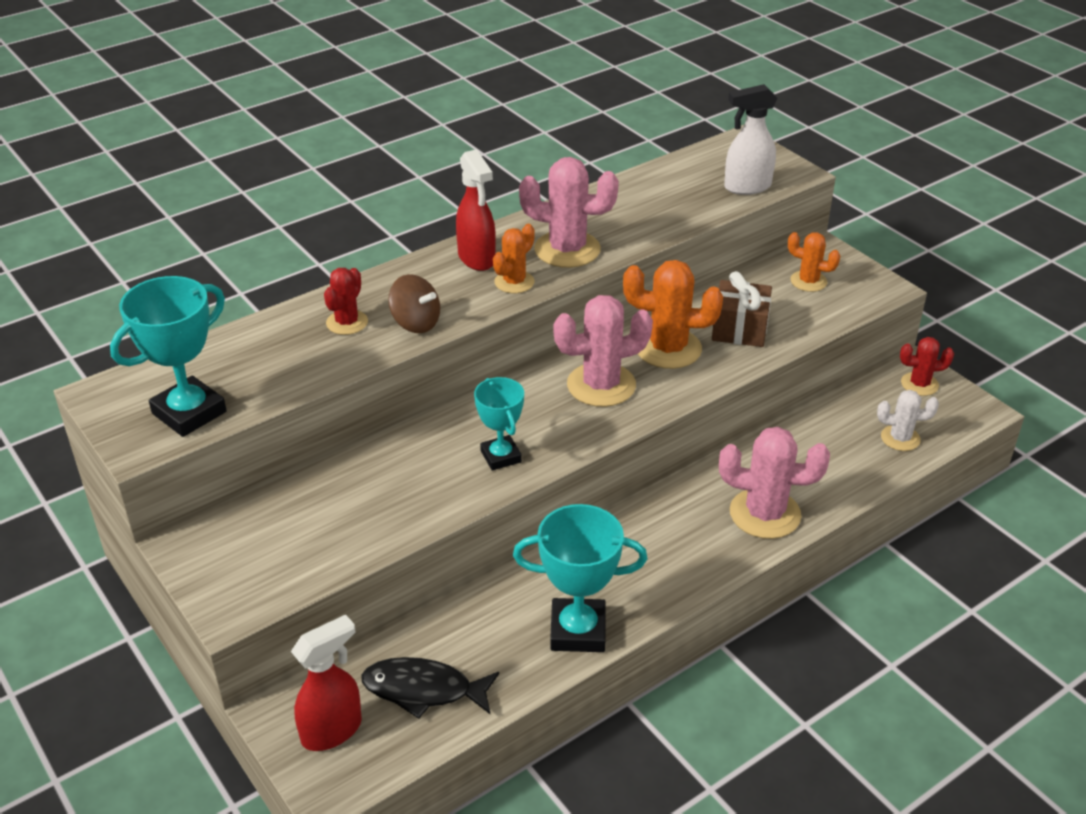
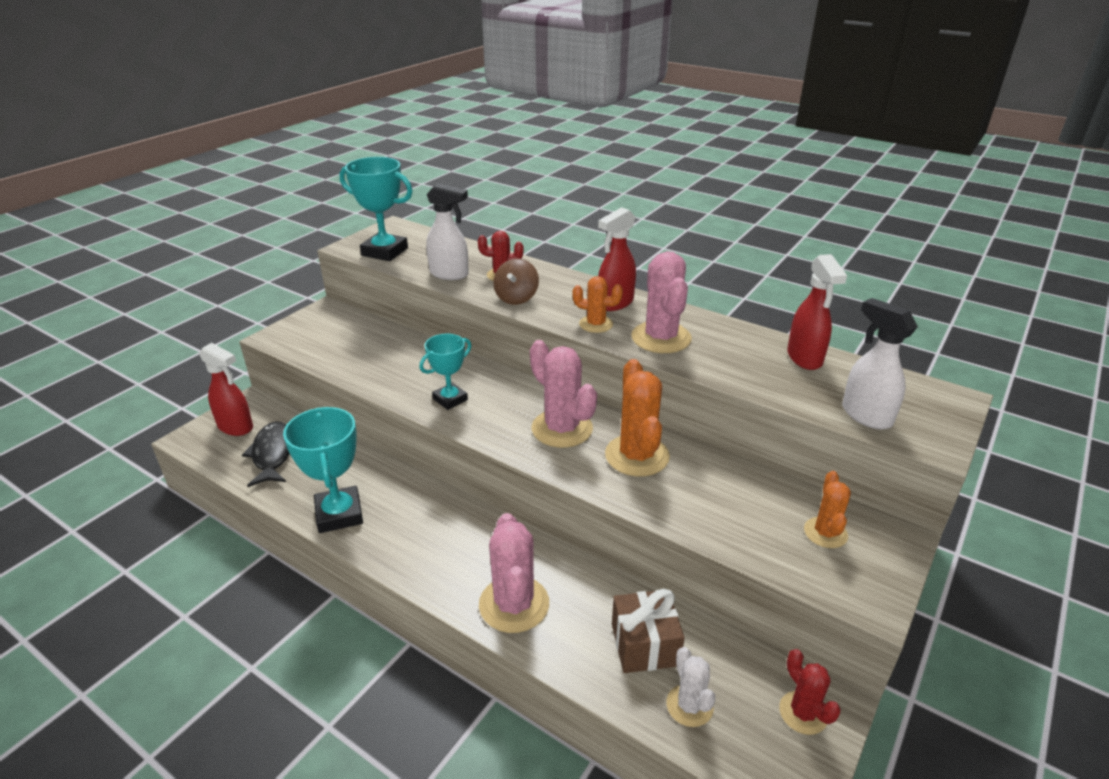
camera: 70 degrees right, 5 degrees down
brown gift [712,271,772,347] -> brown gift moved to [612,589,685,673]
none -> white spray bottle [426,183,469,280]
none -> red spray bottle [787,254,847,370]

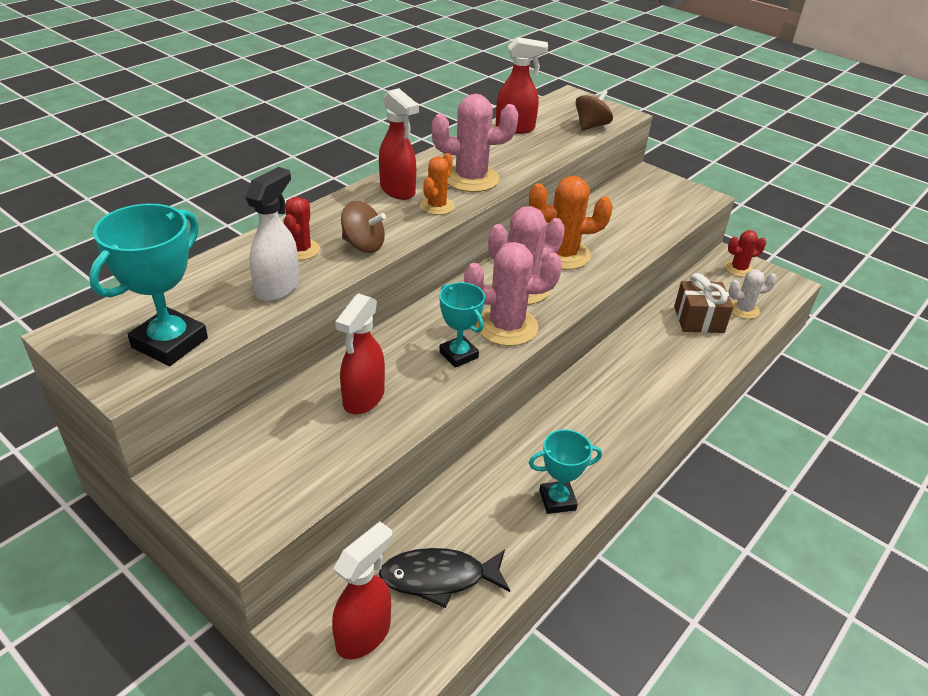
camera: 85 degrees left, 5 degrees up
turquoise trophy [283,407,363,533] -> turquoise trophy [529,429,602,514], size x0.63
pink cactus [479,513,549,633] -> pink cactus moved to [464,242,562,346]
orange cactus [804,471,851,548] -> none
white spray bottle [842,298,918,429] -> brown spinning top [575,90,613,131]
none -> red spray bottle [335,293,385,414]

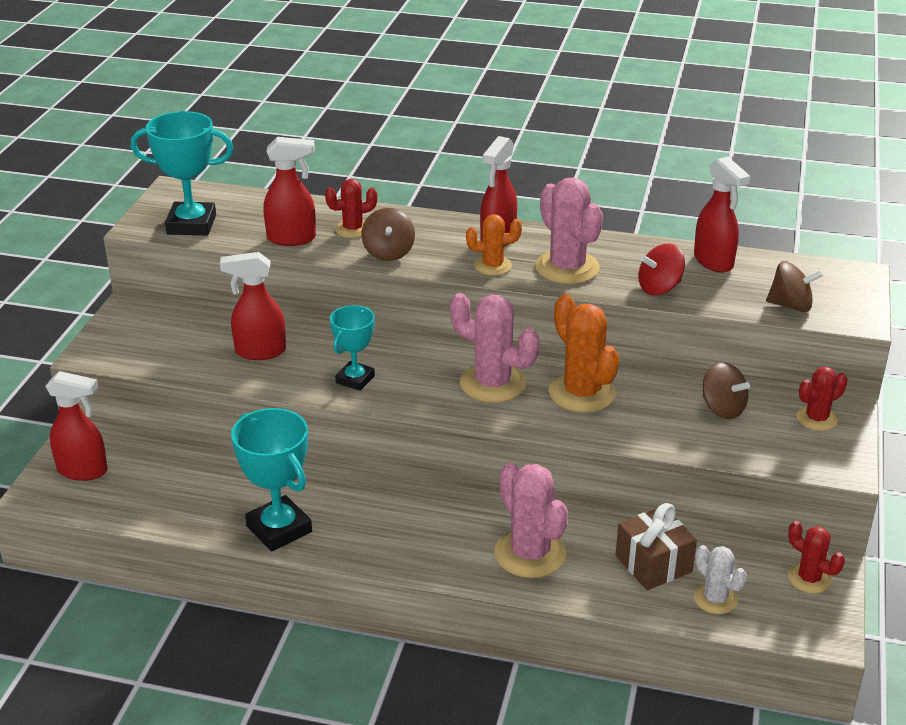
camera: 65 degrees right, 5 degrees down
white spray bottle [245,167,299,302] -> red spray bottle [263,137,316,246]
black fish [379,548,510,608] -> none
pink cactus [464,242,562,346] -> pink cactus moved to [494,463,568,578]
turquoise trophy [529,429,602,514] -> turquoise trophy [231,408,312,552], size x1.58
none -> red spinning top [638,243,685,295]
none -> brown spinning top [703,362,750,419]
none -> red cactus [796,367,848,431]

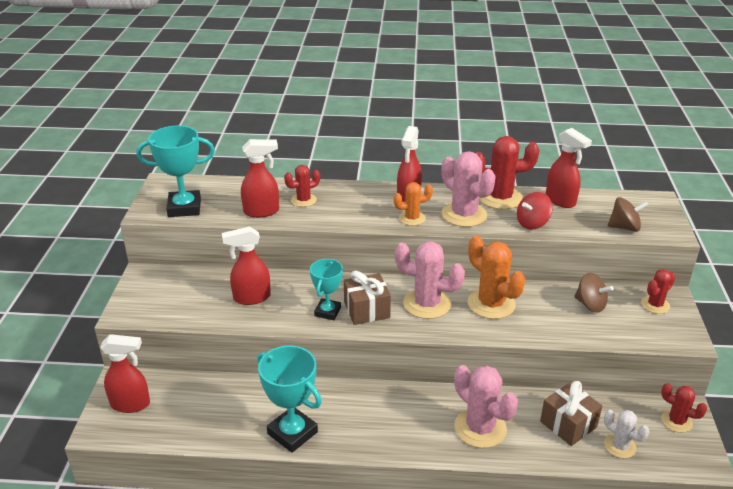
camera: 10 degrees left, 0 degrees up
brown spinning top [361,208,415,261] -> none
none -> brown gift [344,271,391,325]
none -> red cactus [476,136,539,210]

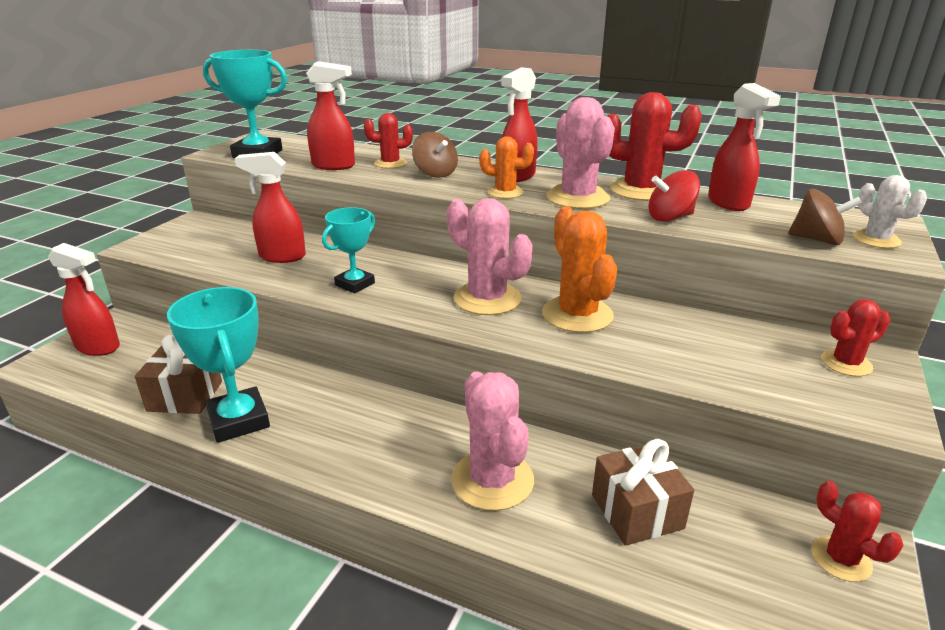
camera: 20 degrees right, 5 degrees down
brown gift [344,271,391,325] -> brown gift moved to [135,335,222,414]
brown spinning top [574,273,614,313] -> brown spinning top moved to [412,132,458,178]
white cactus [604,410,650,458] -> white cactus moved to [853,175,927,248]

